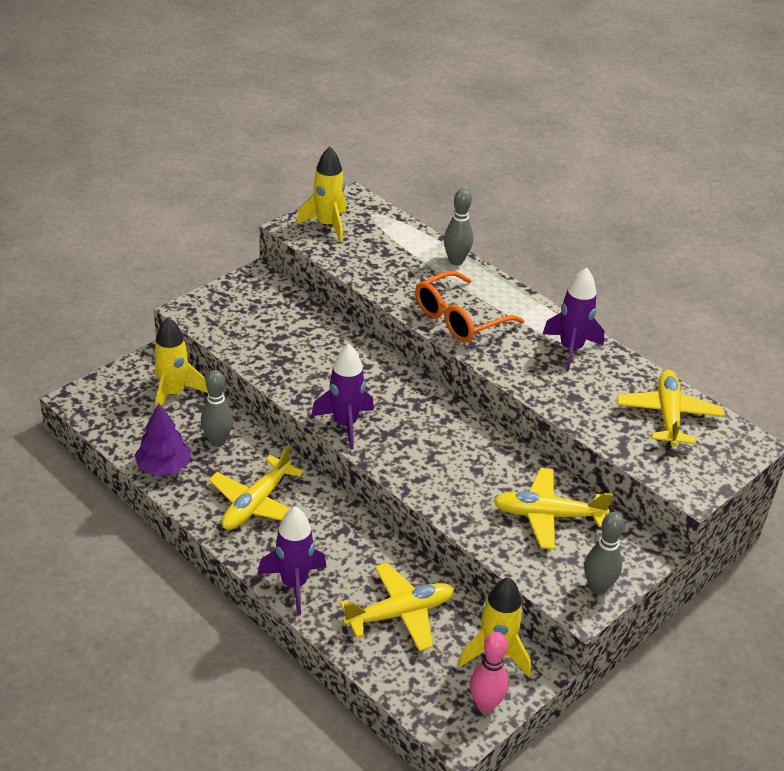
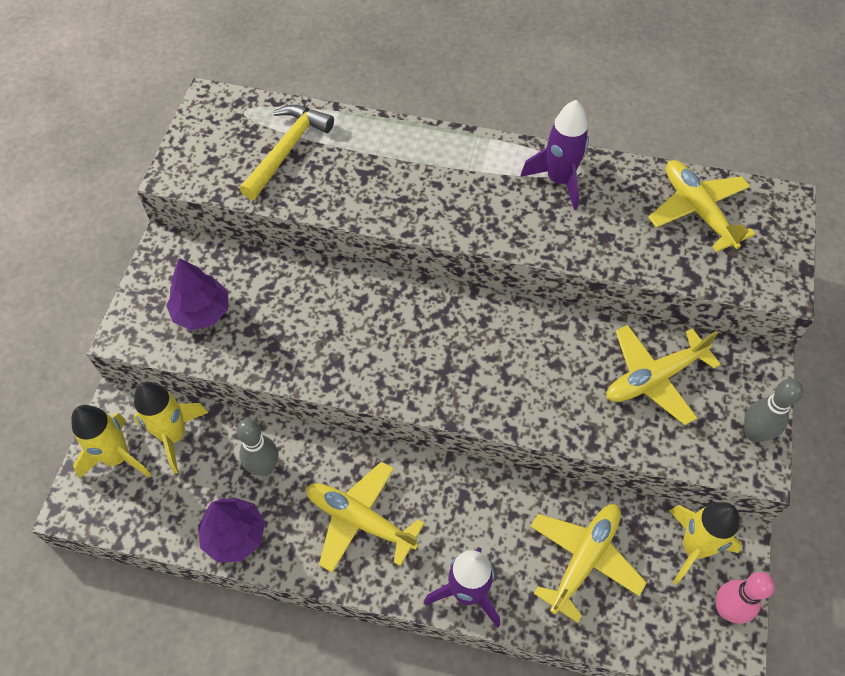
camera: 30 degrees left, 20 degrees up
yellow plane [209,445,304,530] -> yellow plane turned 120 degrees clockwise [306,462,425,573]
yellow rocket [296,147,346,243] -> yellow rocket moved to [71,405,151,478]
purple rocket [311,344,374,449] -> none
orange glasses [415,271,525,342] -> none
grey bowling pin [444,188,473,265] -> none
none -> purple tree [166,258,228,330]
none -> yellow hammer [240,105,334,200]

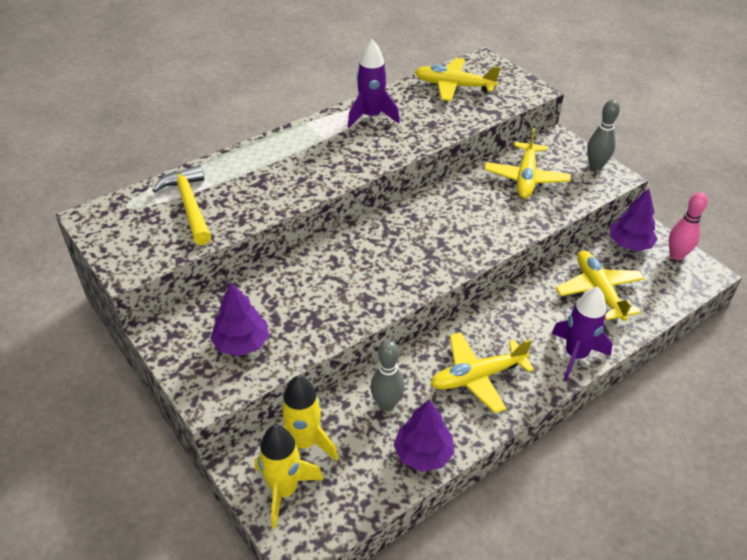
camera: 50 degrees left, 15 degrees down
yellow rocket [669,502,742,584] -> purple tree [610,188,658,251]

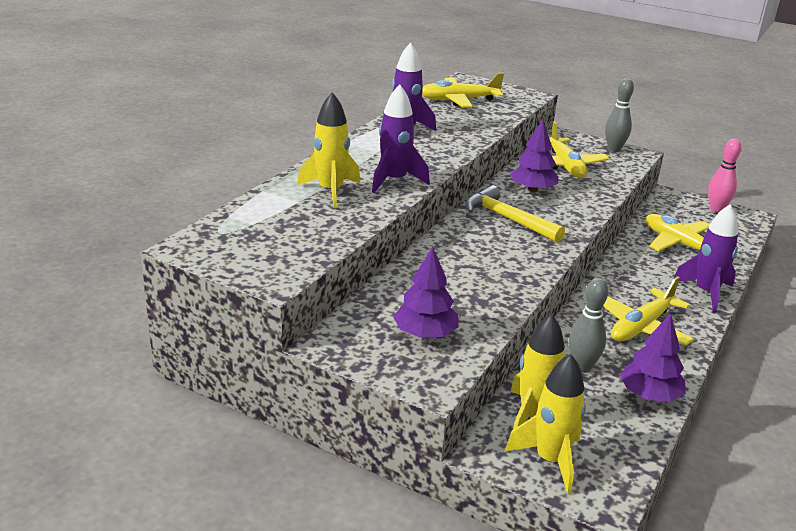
camera: 25 degrees left, 15 degrees down
yellow hammer [153,165,211,245] -> yellow hammer moved to [465,185,565,243]
purple tree [610,188,658,251] -> purple tree moved to [510,120,559,192]
none -> yellow rocket [297,92,360,208]
none -> purple rocket [372,84,430,193]

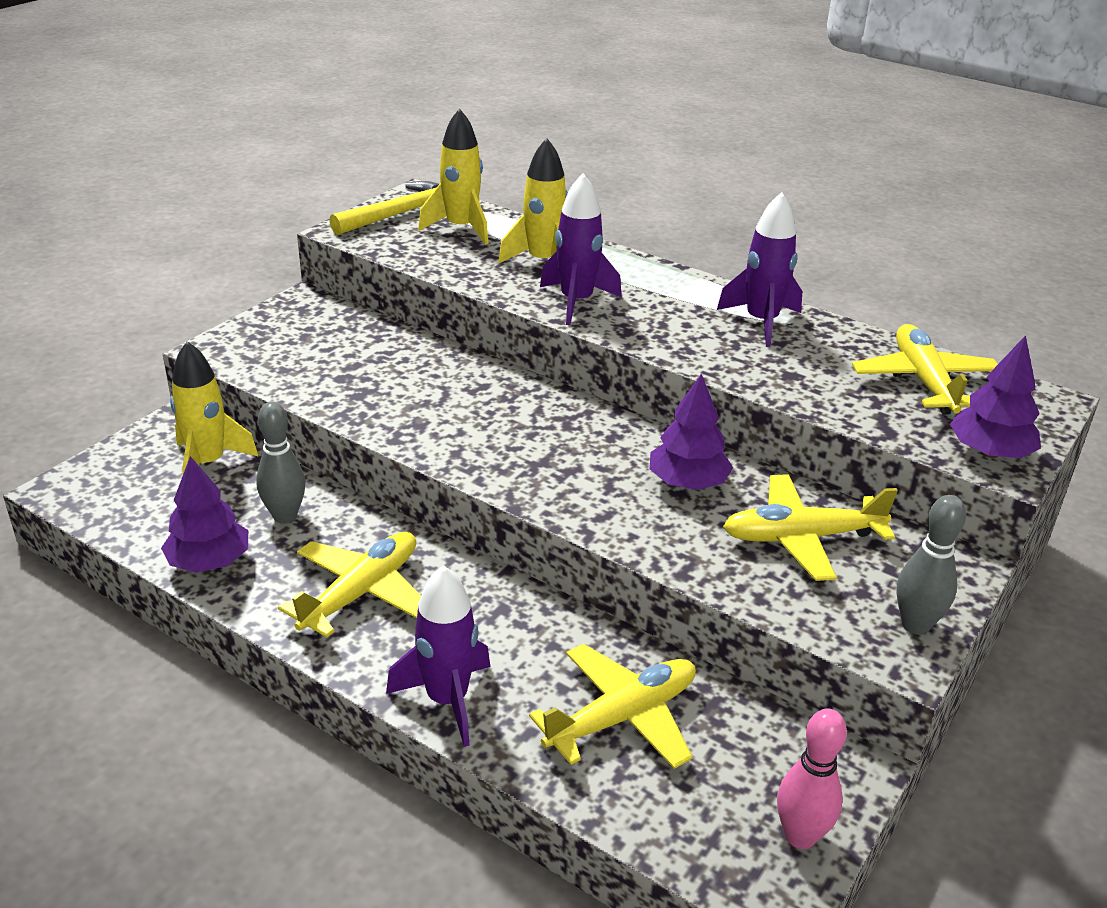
camera: 95 degrees right, 5 degrees up
purple tree [393,246,459,338] -> purple tree moved to [950,335,1041,458]
yellow hammer [465,185,565,243] -> yellow hammer moved to [329,181,439,235]
yellow rocket [505,354,586,494] -> yellow rocket moved to [418,108,488,245]
yellow plane [603,276,694,346] -> yellow plane turned 75 degrees clockwise [278,532,421,637]

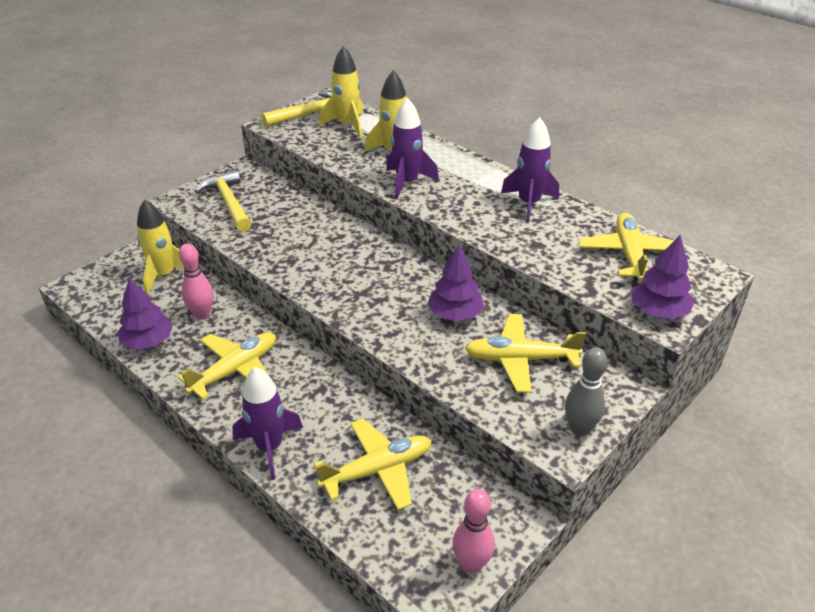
camera: 10 degrees right, 5 degrees up
grey bowling pin [256,401,305,524] -> pink bowling pin [179,243,213,320]
none -> yellow hammer [195,169,252,232]

